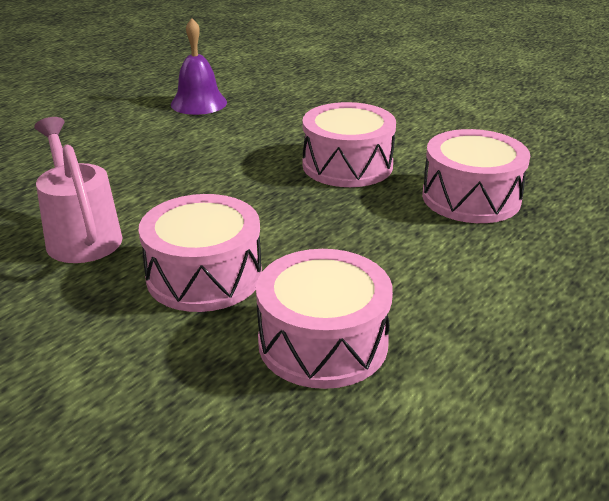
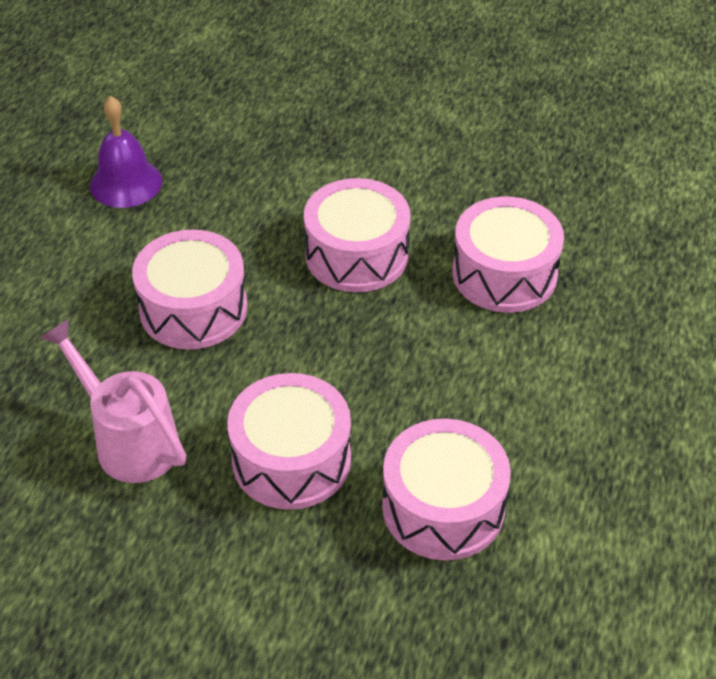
camera: 20 degrees left, 15 degrees up
none -> pink drum [132,229,247,350]

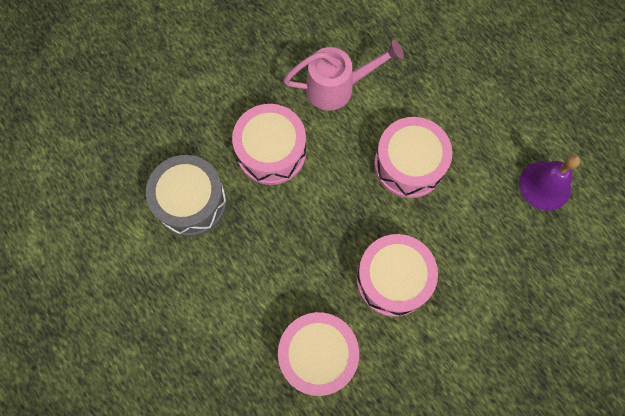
camera: 125 degrees right, 25 degrees up
pink drum [382,419,511,560] -> grey drum [146,155,227,237]

